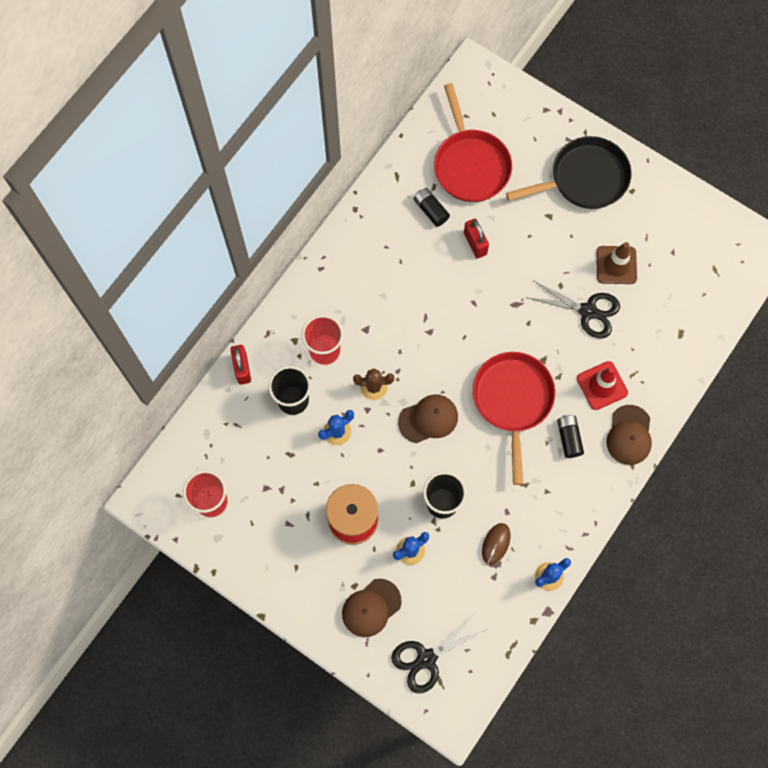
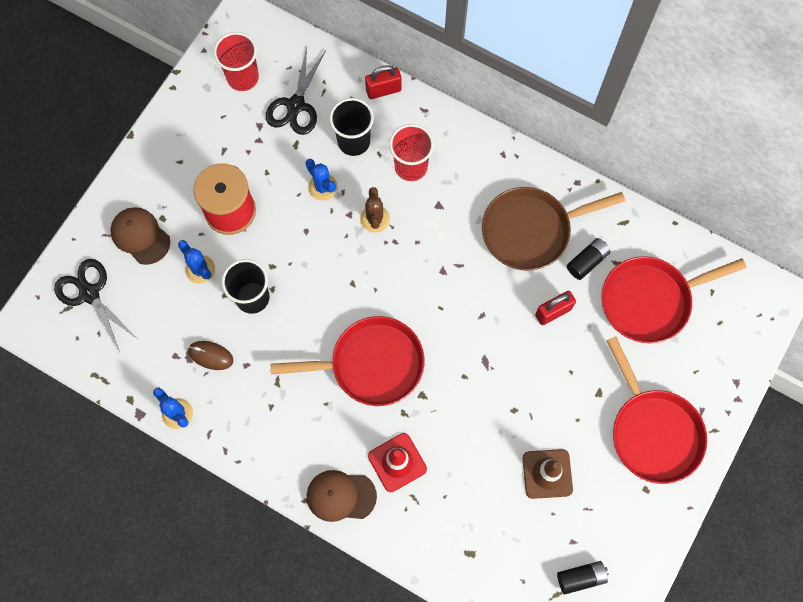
camera: 85 degrees right, 0 degrees up
brown cap [398,394,458,443] -> none
black pan [506,136,632,209] -> red pan [606,336,707,484]
black scissors [526,280,620,339] -> black scissors moved to [266,47,326,135]
black battery [557,414,584,458] -> black battery moved to [557,561,609,595]
none -> brown pan [482,187,625,271]

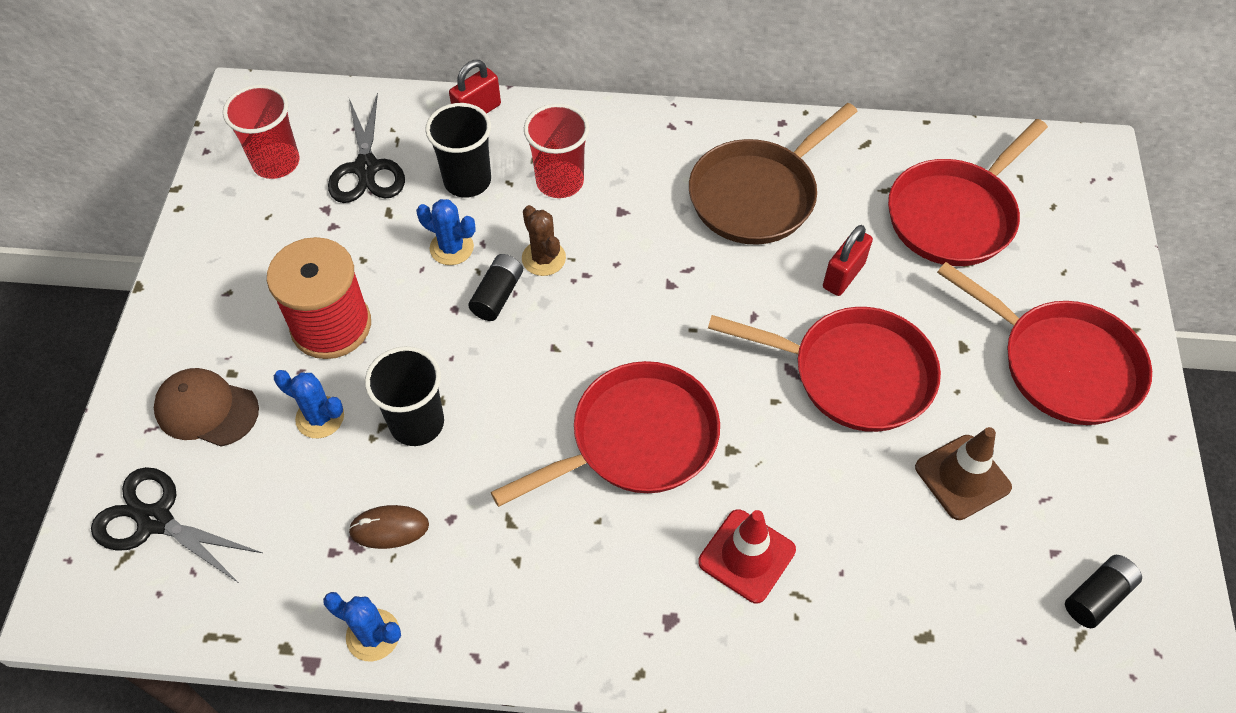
camera: 25 degrees left, 15 degrees down
brown cap [307,470,377,522] -> none
black battery [567,238,611,280] -> black battery moved to [468,254,523,321]
none -> red pan [708,307,941,432]

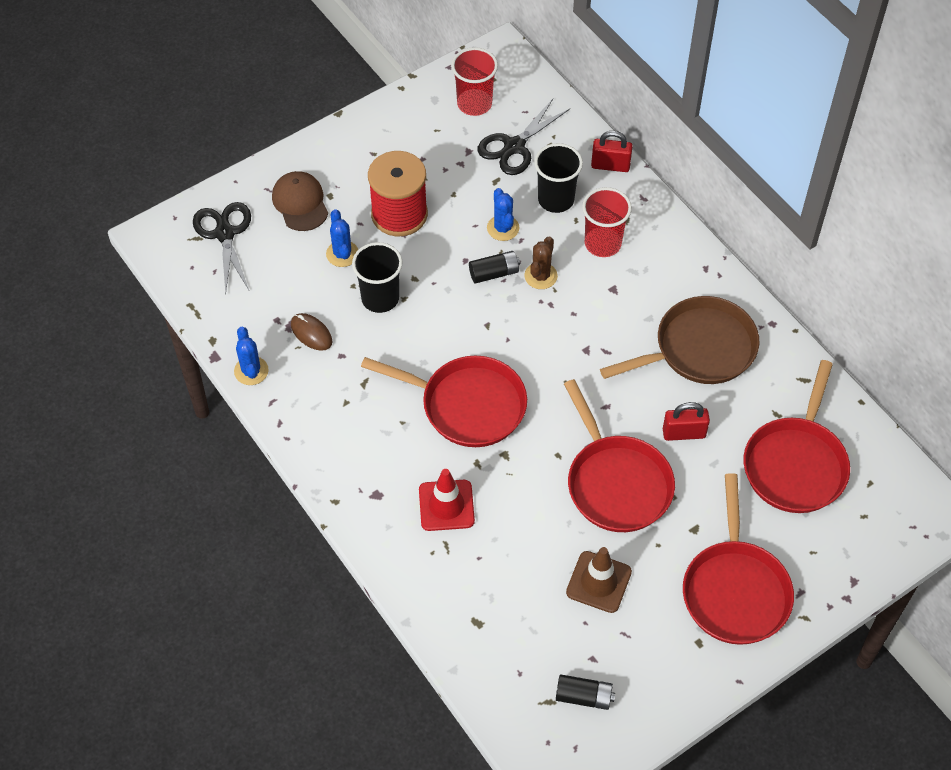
camera: 50 degrees right, 0 degrees up
brown pan [689,103,858,244] -> brown pan turned 150 degrees clockwise [600,296,760,384]
red pan [888,119,1048,266] -> red pan turned 75 degrees counterclockwise [744,360,850,513]

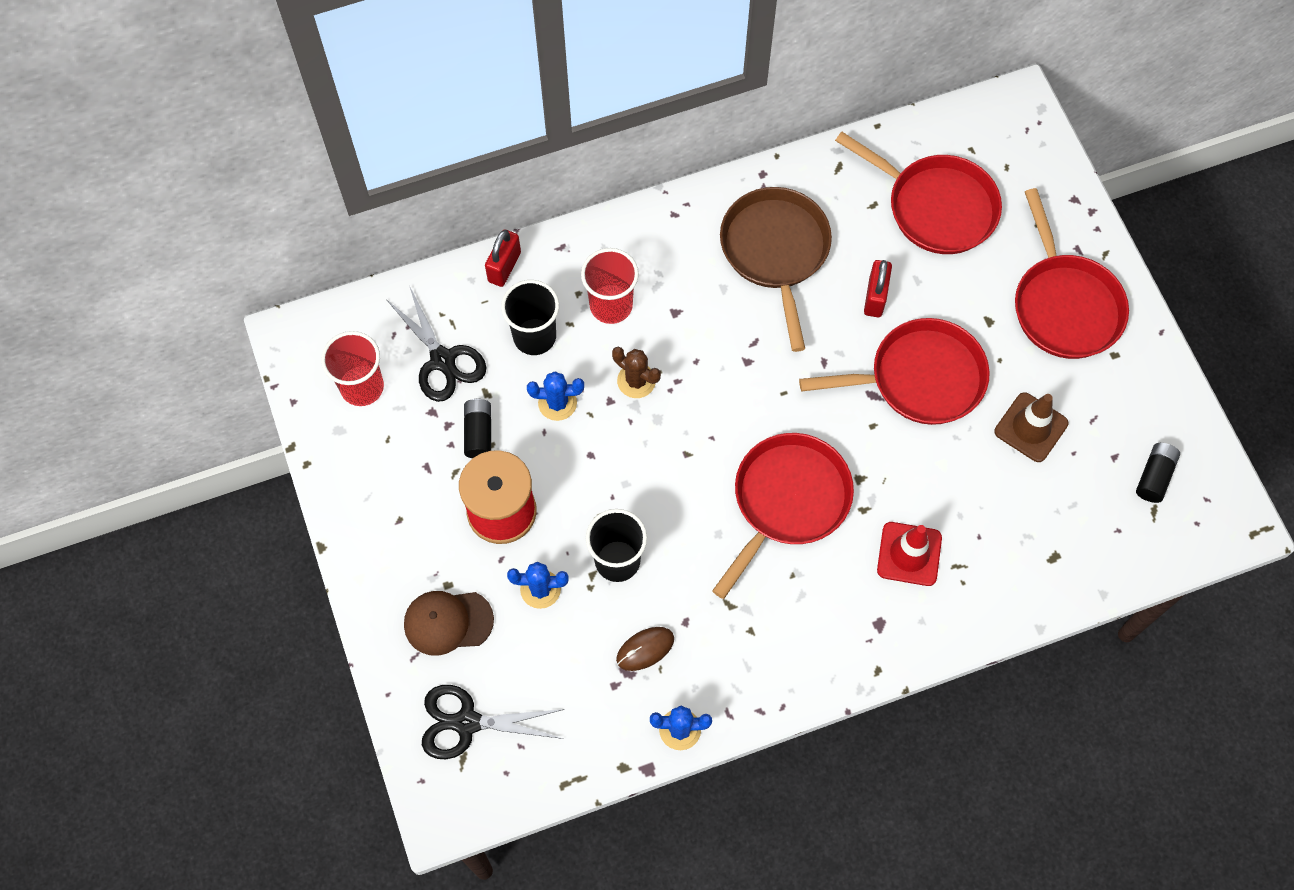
camera: 75 degrees left, 10 degrees up
black battery [469,251,520,284] -> black battery moved to [464,398,491,458]
red pan [683,473,794,645] -> red pan turned 60 degrees clockwise [1015,188,1129,359]

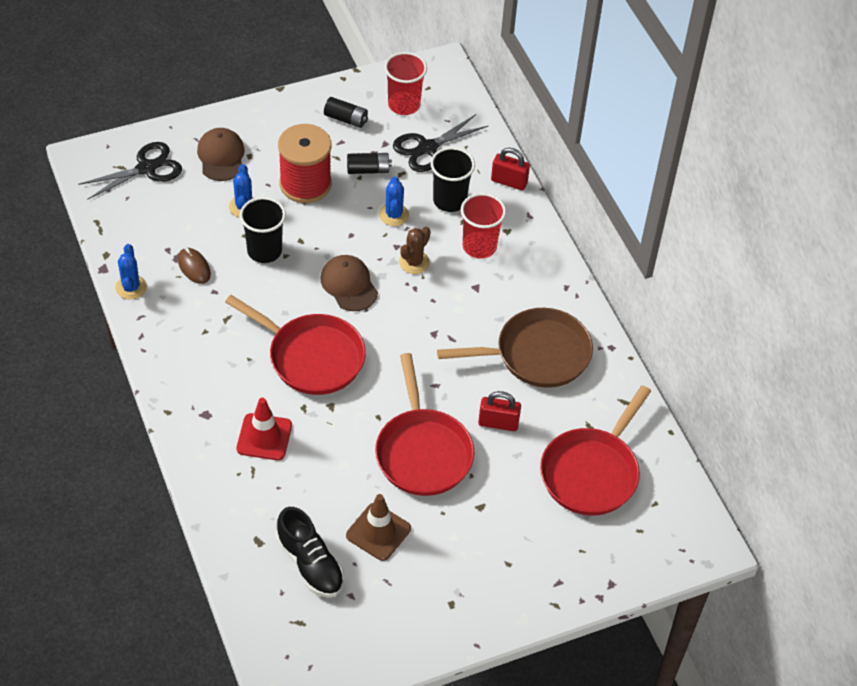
camera: 85 degrees right, 15 degrees down
black scissors [422,685,565,759] -> black scissors turned 60 degrees clockwise [78,142,182,200]
red pan [1015,188,1129,359] -> none
black battery [1136,443,1180,503] -> black battery moved to [324,97,368,128]
none -> black shoe [276,507,344,597]
none -> brown cap [320,255,378,311]

